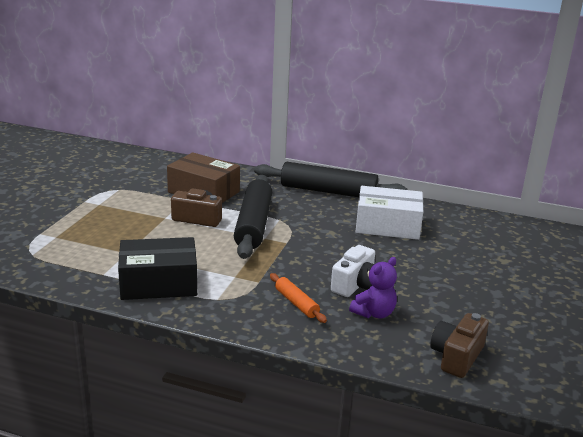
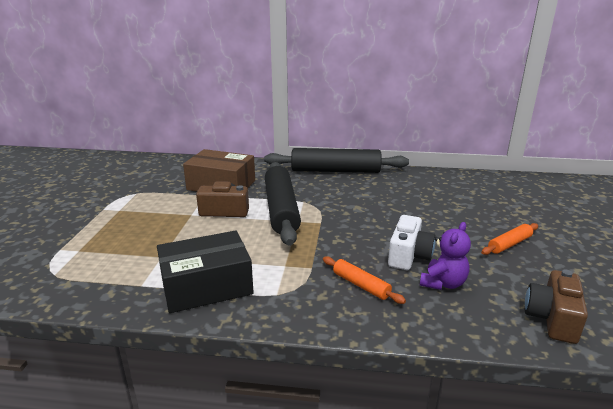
camera: 10 degrees left, 0 degrees up
white box [356,186,423,240] -> none
none -> orange rolling pin [481,223,538,255]

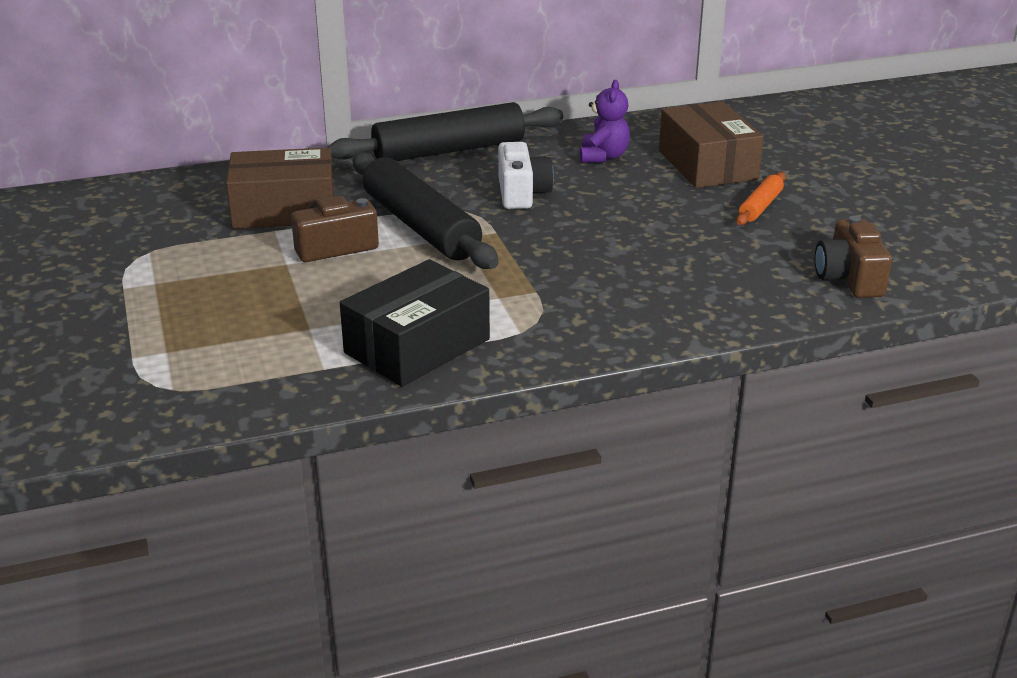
camera: 25 degrees left, 5 degrees up
orange rolling pin [323,256,406,304] -> none
white camera [388,215,436,270] -> white camera moved to [498,142,554,209]
purple teddy bear [420,222,471,290] -> purple teddy bear moved to [580,80,630,163]
none -> brown box [659,101,764,188]

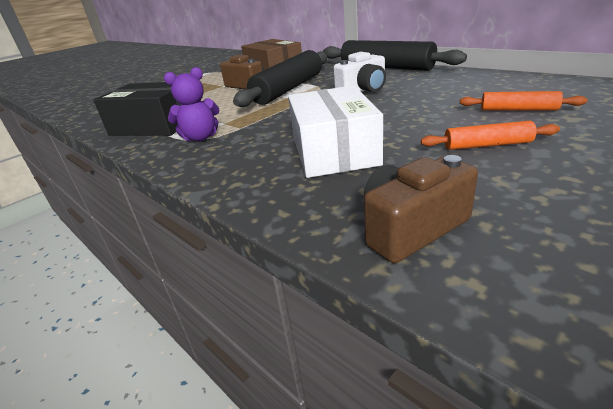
camera: 65 degrees right, 0 degrees up
purple teddy bear [580,80,630,163] -> purple teddy bear moved to [164,67,220,141]
brown box [659,101,764,188] -> orange rolling pin [460,91,588,111]
none -> white box [288,85,383,178]

